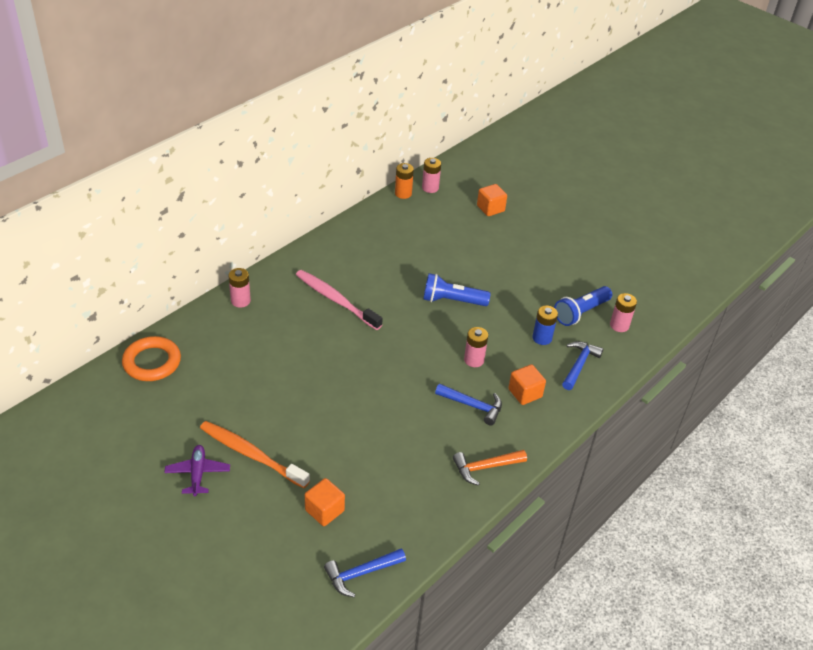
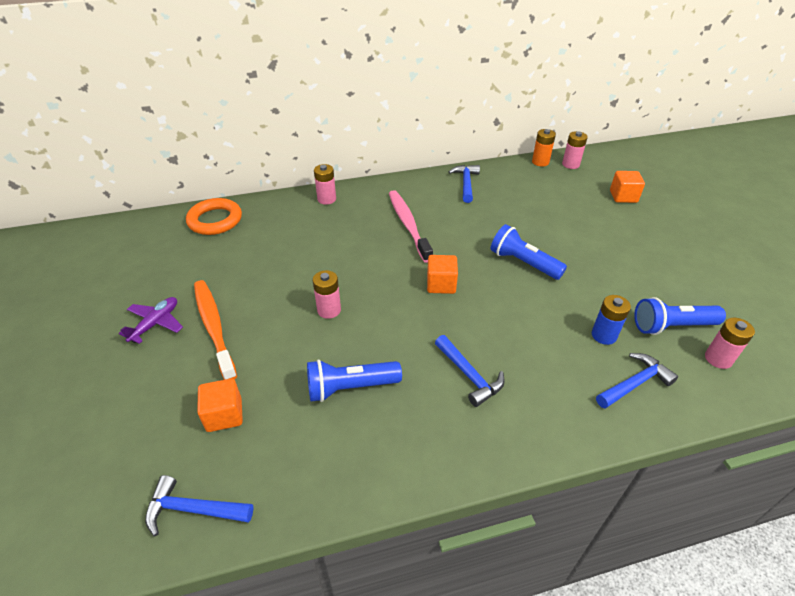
camera: 35 degrees right, 0 degrees up
orange hammer [453,450,527,486] -> none
pink battery [464,327,488,367] -> pink battery moved to [313,270,341,319]
orange cube [508,364,546,405] -> orange cube moved to [427,255,458,294]
none -> blue flashlight [307,359,402,402]
none -> blue hammer [449,165,480,203]

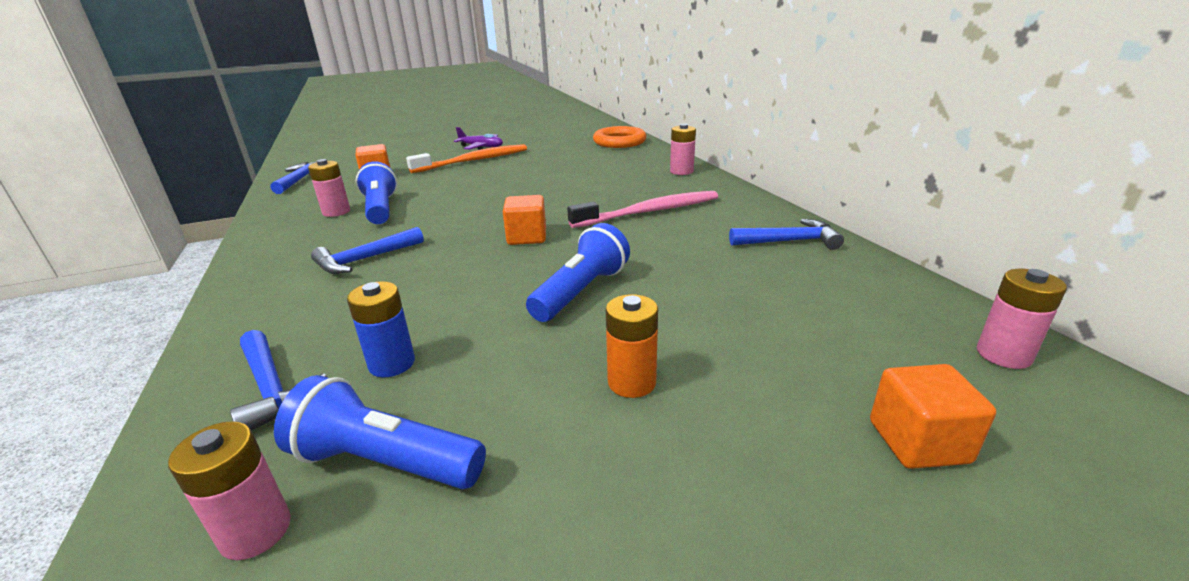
camera: 85 degrees right, 15 degrees down
pink battery [313,270,341,319] -> pink battery moved to [308,159,350,217]
orange battery [532,129,556,167] -> orange battery moved to [606,294,658,398]
blue flashlight [634,297,726,335] -> blue flashlight turned 60 degrees counterclockwise [274,375,486,489]

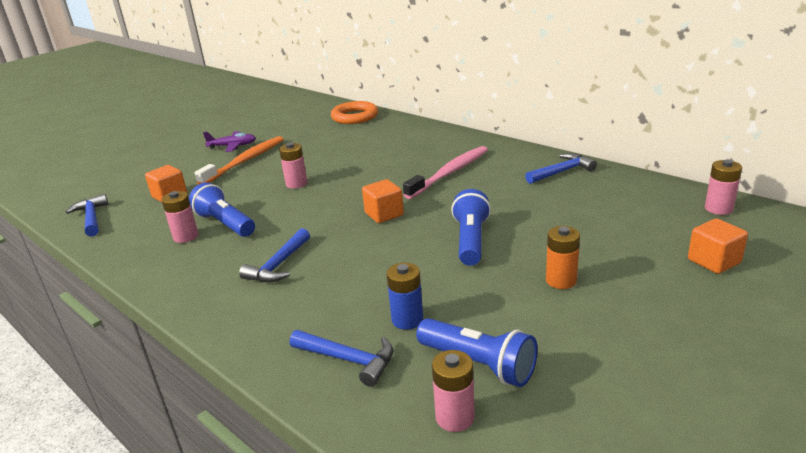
camera: 25 degrees left, 0 degrees up
blue flashlight [274,375,486,489] -> blue flashlight turned 135 degrees counterclockwise [416,318,538,387]
pink battery [670,124,696,175] -> pink battery moved to [279,143,307,189]

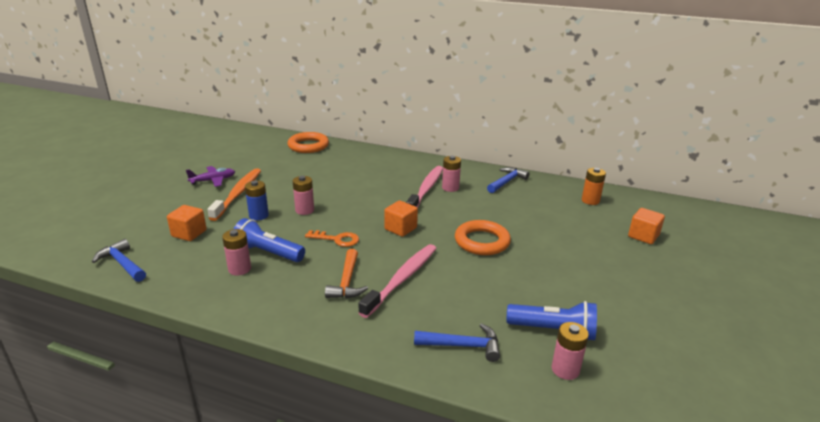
camera: 25 degrees left, 0 degrees up
blue hammer [239,228,310,282] -> orange hammer [325,249,368,298]
blue battery [387,263,423,330] -> blue battery moved to [245,181,269,221]
blue flashlight [451,189,491,266] -> orange ring [455,220,511,255]
orange battery [546,226,580,289] -> orange battery moved to [582,168,606,205]
pink battery [705,160,742,215] -> pink battery moved to [442,156,461,192]
none -> orange key [305,230,359,247]
none -> pink toothbrush [358,244,437,318]

